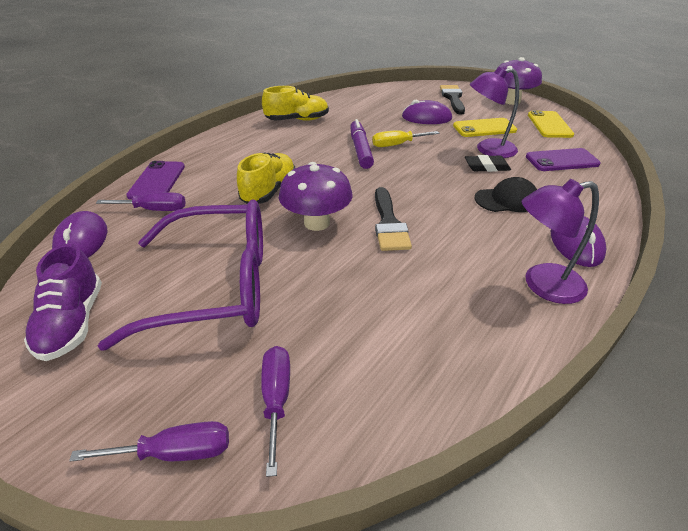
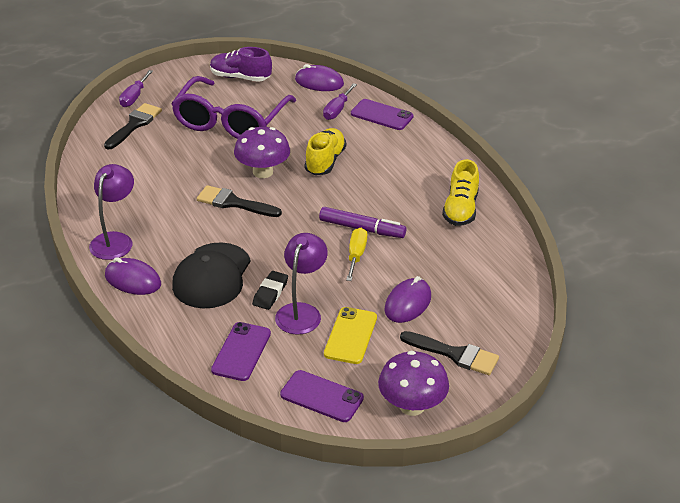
camera: 115 degrees right, 0 degrees up
yellow shoe [237,152,295,204] -> yellow shoe turned 120 degrees counterclockwise [305,128,346,175]
purple screwdriver [261,346,290,477] -> black brush [104,103,162,149]
black cap [475,177,537,212] -> black cap [172,242,251,308], size x1.61
yellow phone [528,110,574,138] -> purple phone [280,370,364,422]

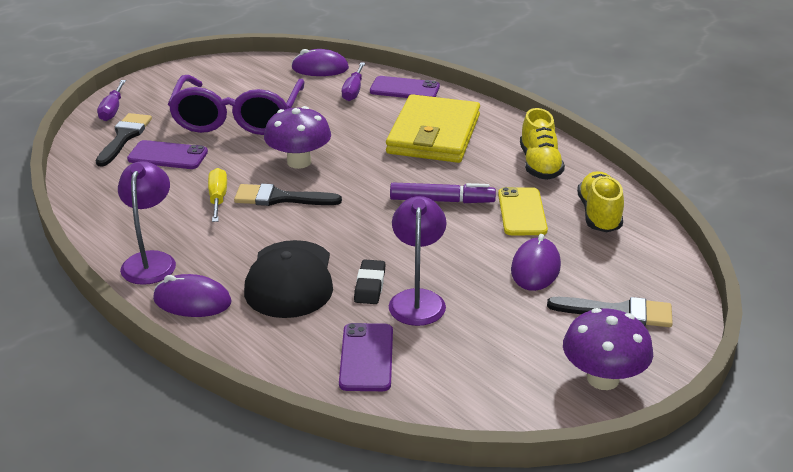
camera: 15 degrees left, 5 degrees down
purple shoe [210,47,272,82] -> none
purple phone [280,370,364,422] -> purple phone moved to [127,140,208,169]
yellow shoe [305,128,346,175] -> yellow shoe moved to [577,171,624,232]
yellow phone [324,307,377,364] -> yellow phone moved to [498,187,548,235]
yellow screwdriver [346,228,367,281] -> yellow screwdriver moved to [208,168,227,222]
none -> yellow wallet [386,94,480,163]

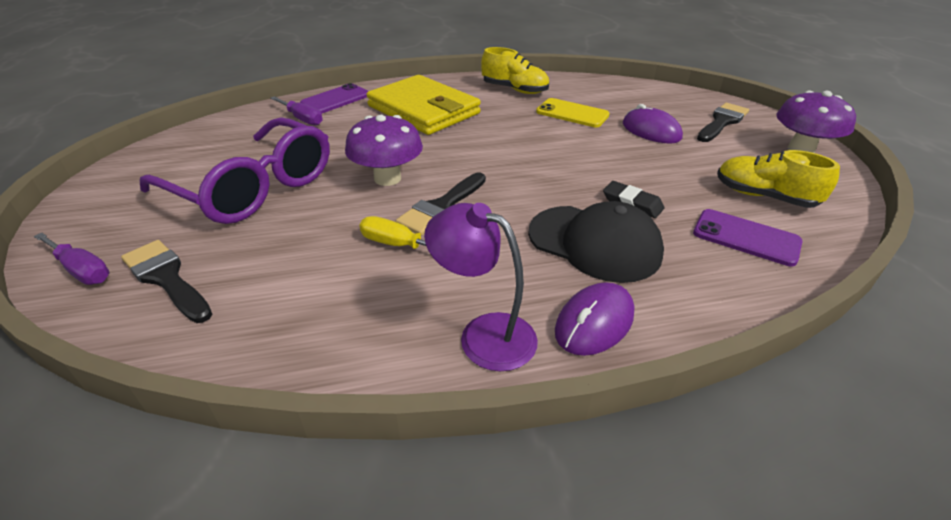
camera: 60 degrees left, 5 degrees up
purple phone [127,140,208,169] -> none
purple mouse [291,49,349,76] -> none
purple lamp [389,196,446,326] -> none
purple marker [390,183,496,203] -> none
yellow shoe [577,171,624,232] -> yellow shoe moved to [717,150,840,208]

